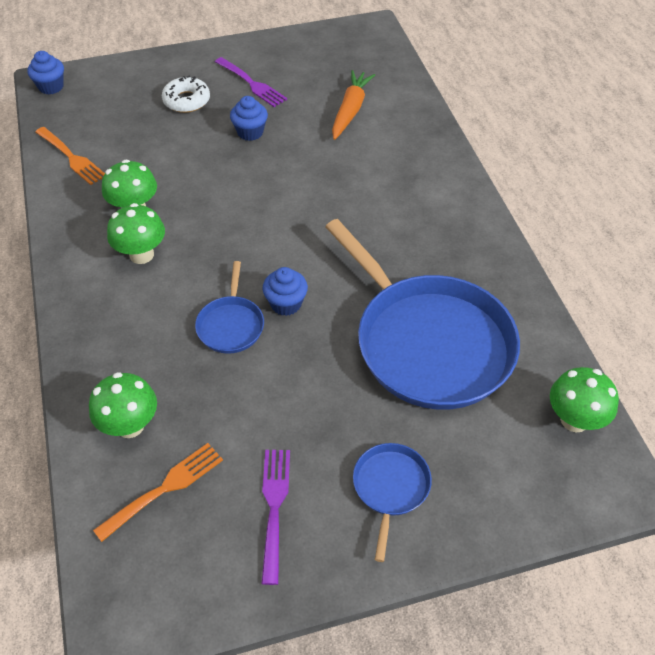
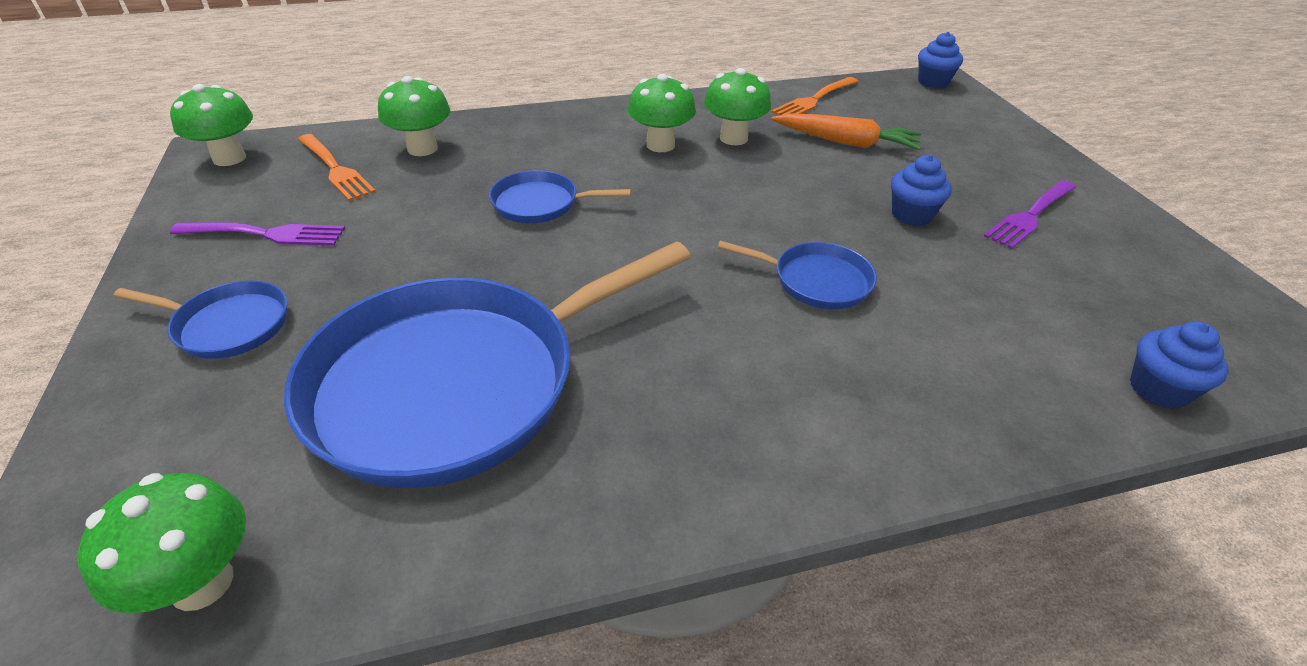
camera: 90 degrees right, 10 degrees down
white donut [162,75,210,113] -> none
blue cupcake [262,267,308,316] -> blue cupcake moved to [1130,321,1228,409]
orange carrot [332,70,375,140] -> orange carrot moved to [771,113,922,150]
none -> green mushroom [170,84,253,166]
none -> blue pan [717,241,877,309]

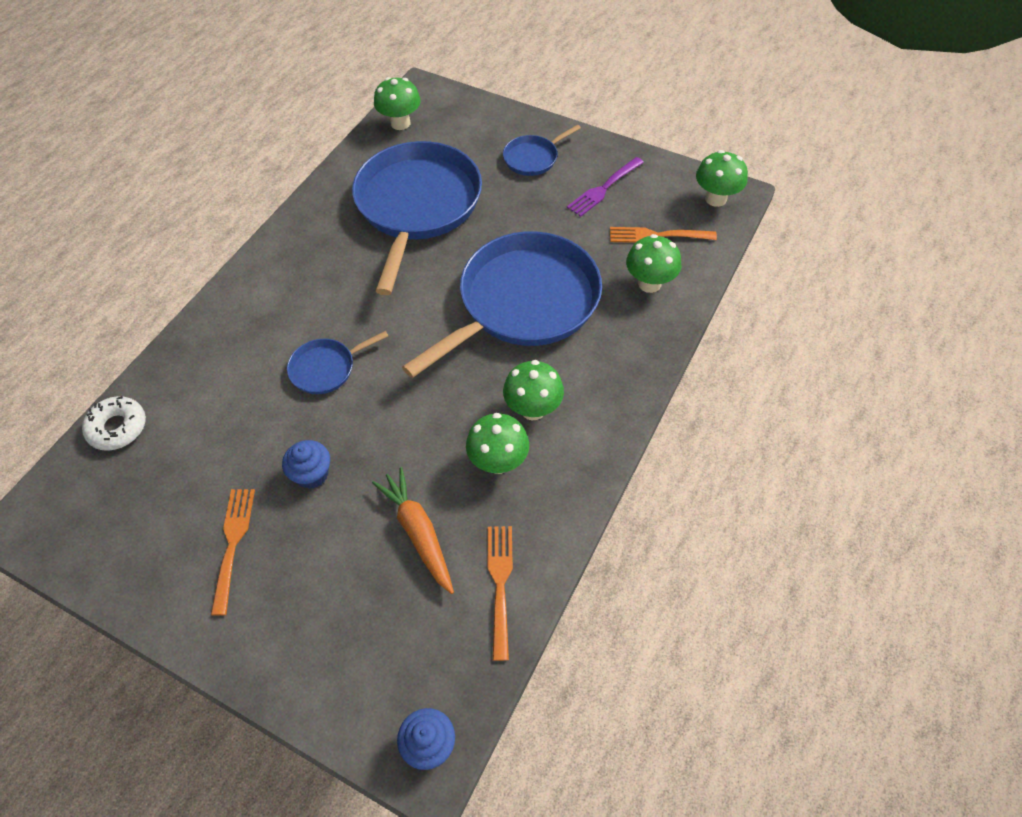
camera: 135 degrees right, 15 degrees up
blue pan [489,170,631,223] -> blue pan [402,231,602,378], size x2.26
orange carrot [771,113,922,150] -> orange carrot turned 90 degrees clockwise [372,467,454,594]
purple fork [984,180,1076,249] -> orange fork [211,489,255,616]
blue cupcake [1130,321,1228,409] -> white donut [82,396,146,451]

